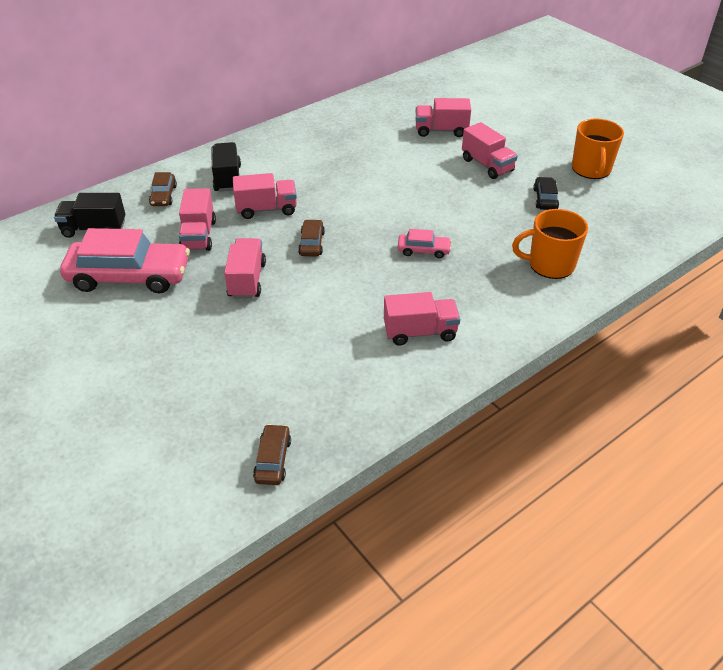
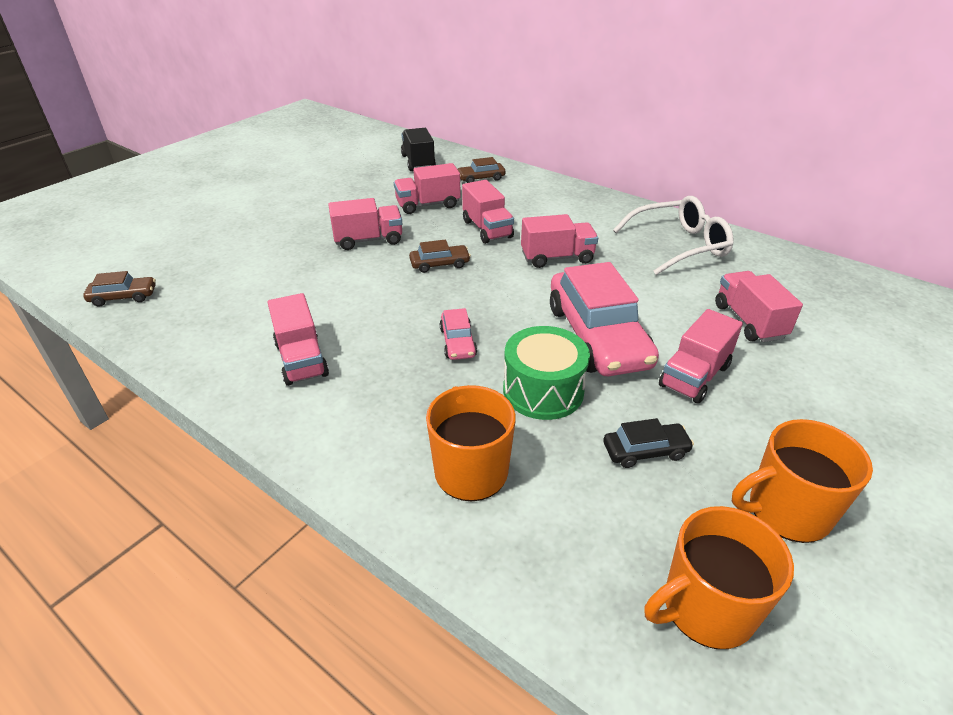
camera: 75 degrees right, 5 degrees down
pink car [60,228,190,293] -> pink car moved to [550,262,659,376]
black truck [211,142,241,192] -> none
none -> green drum [503,326,590,420]
none -> pink truck [521,214,598,268]
none -> white glasses [613,196,734,275]
none -> orange mug [644,506,794,649]

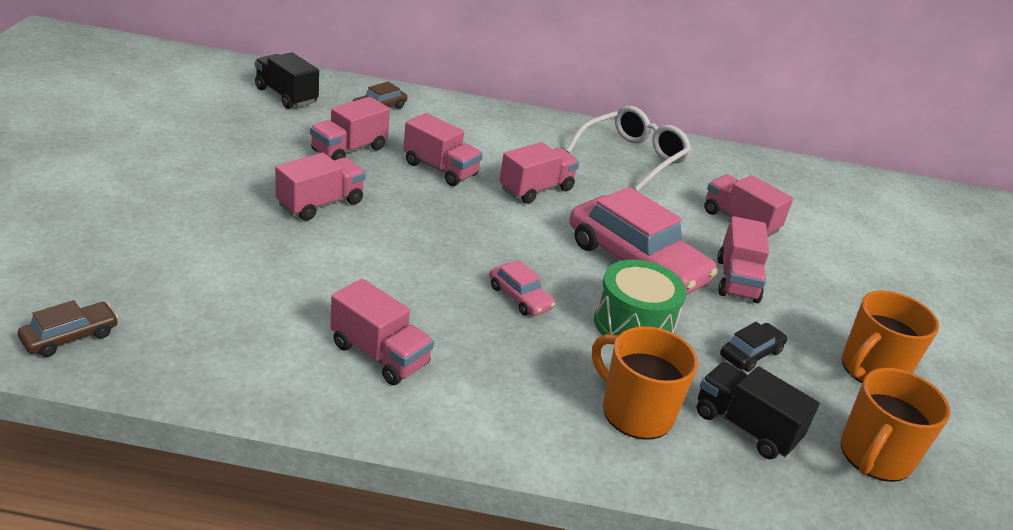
camera: 35 degrees left, 5 degrees down
brown car [409,240,471,273] -> none
none -> black truck [697,362,819,459]

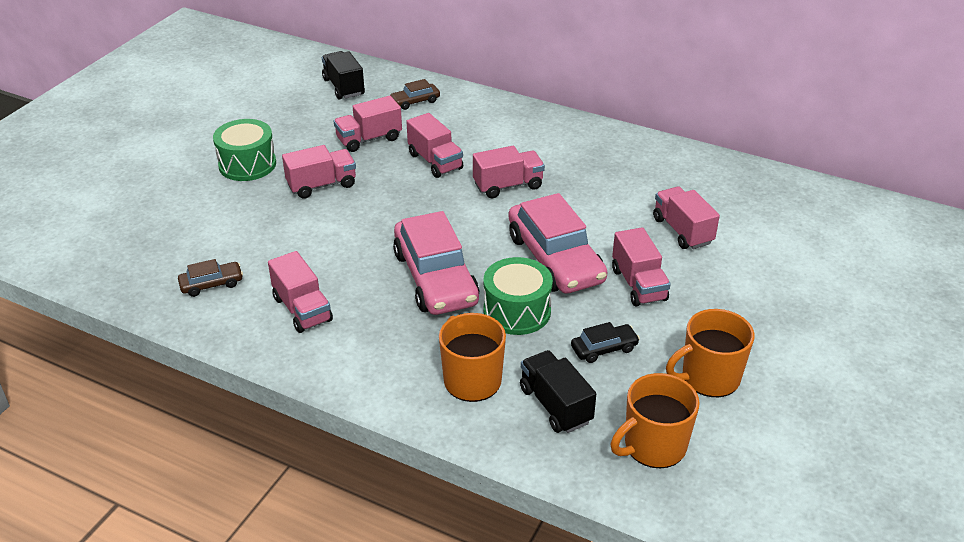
camera: 25 degrees right, 5 degrees up
brown car [18,300,119,357] -> brown car moved to [178,259,243,297]
pink car [489,260,555,316] -> pink car [393,211,479,315], size x2.20
white glasses [566,106,691,191] -> none
pink truck [717,216,769,303] -> pink truck turned 45 degrees counterclockwise [612,227,671,307]
none -> green drum [213,119,276,181]

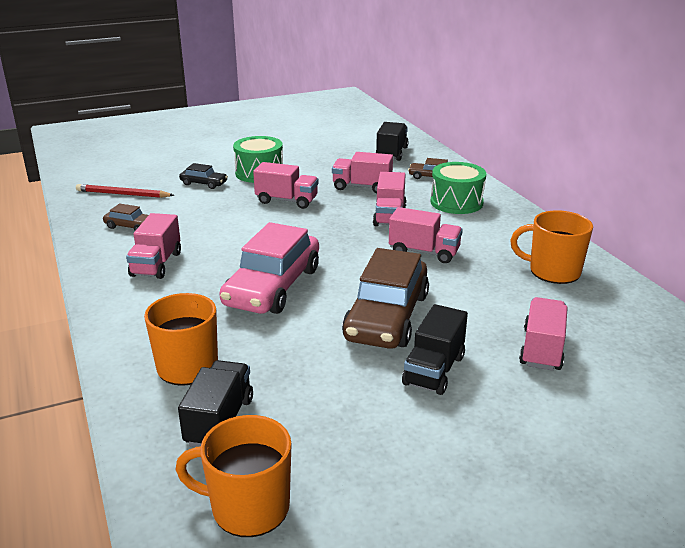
camera: 40 degrees right, 10 degrees down
green drum [483,257,553,335] -> green drum moved to [431,162,486,214]
pink car [509,193,607,293] -> brown car [342,248,429,349]
black car [571,322,640,363] -> black car moved to [179,163,228,189]
pink truck [612,227,671,307] -> black truck [402,304,468,395]
orange mug [666,309,755,397] -> orange mug moved to [510,210,593,284]
none -> red pencil [76,184,174,198]

